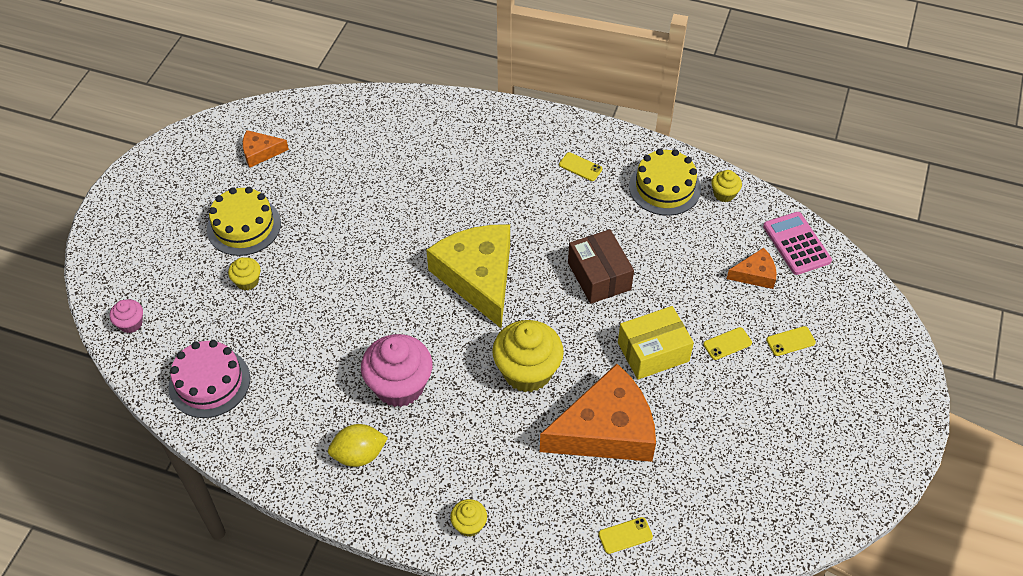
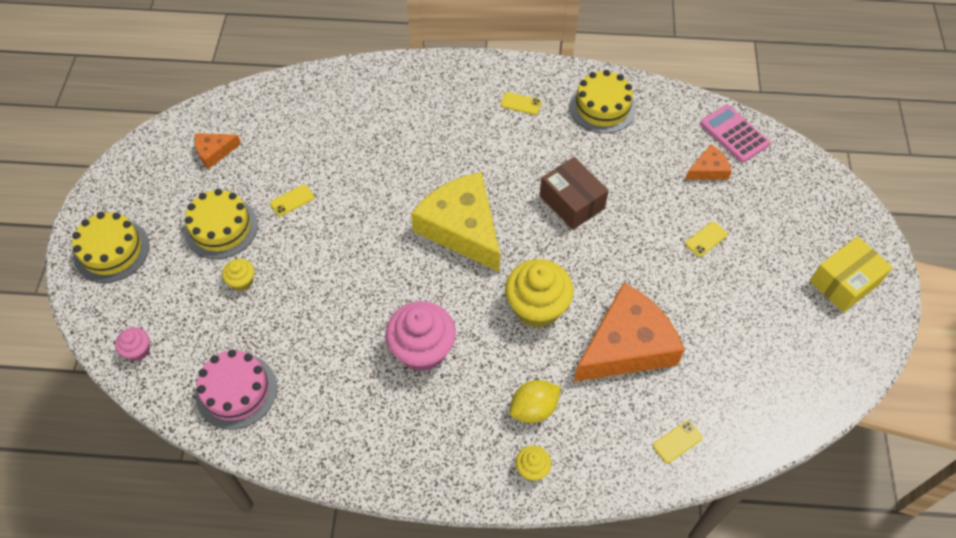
camera: 15 degrees left, 5 degrees up
yellow lemon [328,424,388,467] -> yellow lemon moved to [510,380,561,423]
yellow box [618,306,694,380] -> yellow box moved to [810,236,893,313]
yellow cupcake [711,170,742,202] -> none
yellow phone [766,326,816,356] -> yellow phone moved to [270,184,314,216]
none -> yellow cake [72,212,149,283]

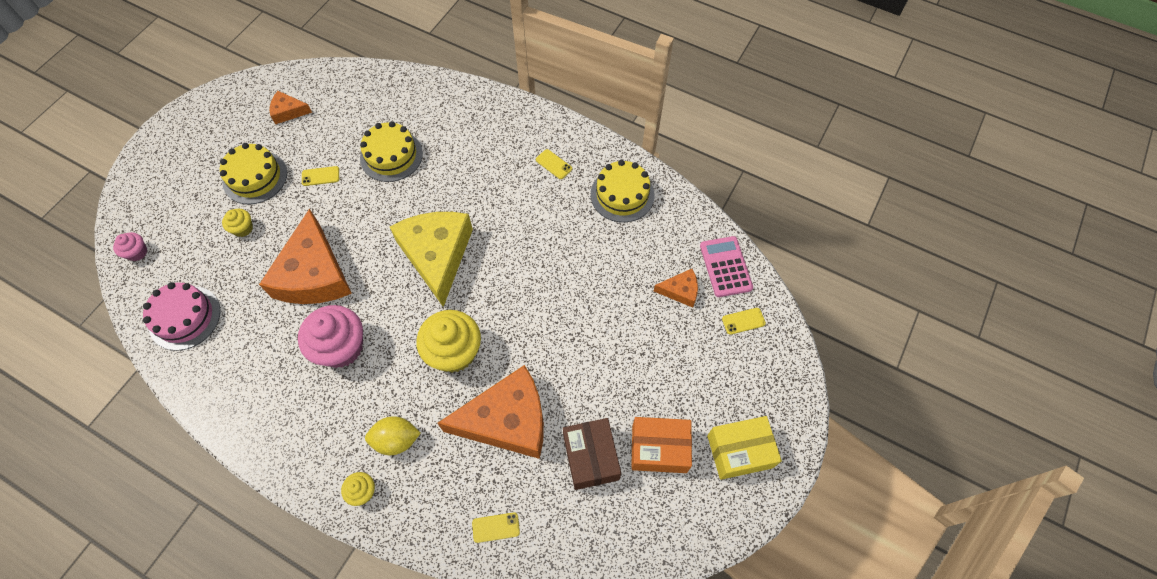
camera: 25 degrees right, 5 degrees up
yellow cake [72,212,149,283] -> yellow cake moved to [360,121,423,182]
brown box [540,157,609,230] -> brown box moved to [563,418,621,490]
yellow phone [685,221,728,257] -> yellow phone moved to [722,308,766,335]
none -> orange cheese [259,208,352,304]
none -> orange box [631,417,692,473]

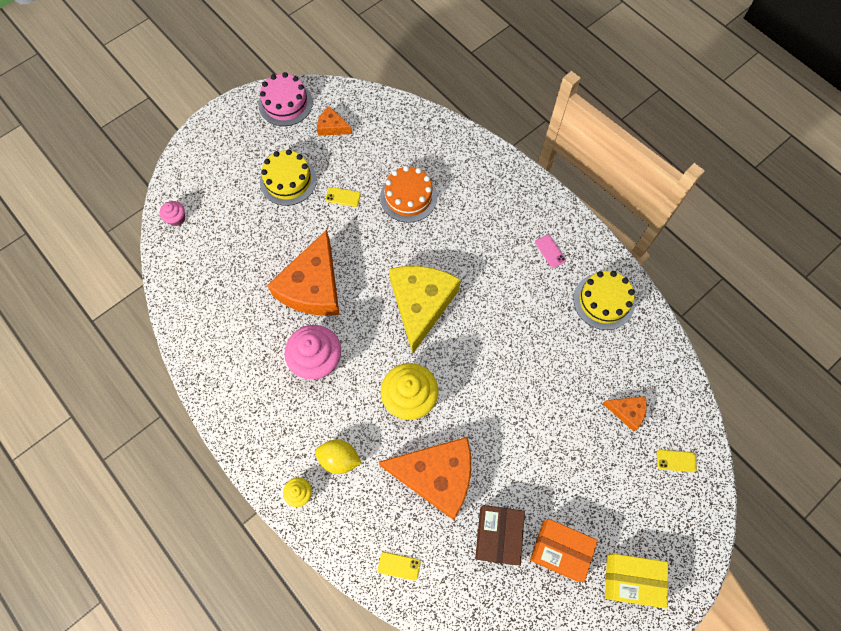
camera: 20 degrees right, 5 degrees up
pink cake [143,282,221,351] -> pink cake moved to [258,72,313,126]
yellow cupcake [222,209,253,237] -> none
yellow cake [360,121,423,182] -> orange cake [380,166,437,223]
yellow phone [536,149,572,179] -> pink phone [535,235,566,268]
pink calculator [700,236,753,297] -> none

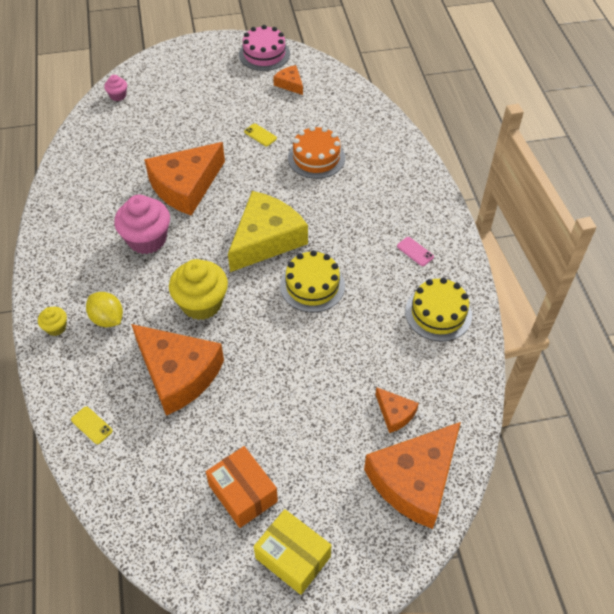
camera: 30 degrees right, 15 degrees down
yellow cake [260,149,317,206] -> yellow cake moved to [280,250,345,312]
brown box [475,505,525,565] -> none
pink phone [535,235,566,268] -> pink phone turned 45 degrees counterclockwise [397,237,434,266]
yellow phone [657,449,697,472] -> orange cheese [364,422,461,529]

